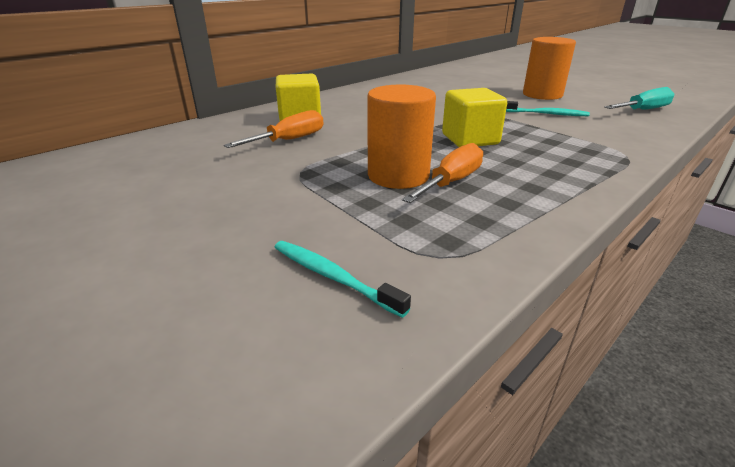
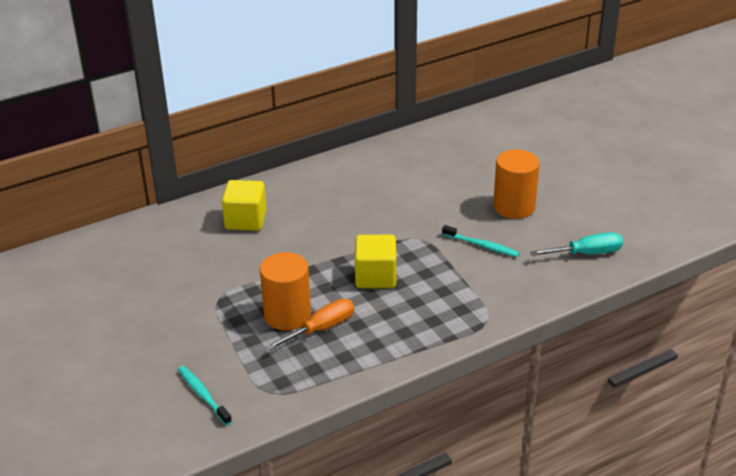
camera: 15 degrees right, 5 degrees up
orange screwdriver [223,110,324,148] -> none

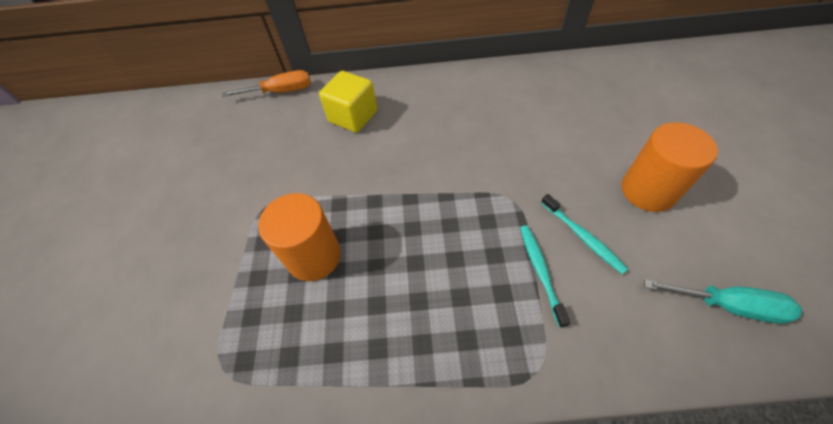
camera: 30 degrees right, 20 degrees up
turquoise toothbrush [178,366,232,425] -> turquoise toothbrush moved to [520,226,571,328]
orange screwdriver [266,299,354,351] -> orange screwdriver moved to [222,70,311,97]
yellow cube [355,235,396,288] -> none

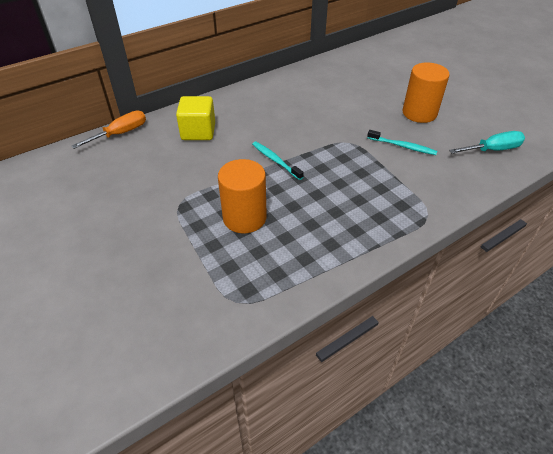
camera: 35 degrees left, 10 degrees down
turquoise toothbrush [520,226,571,328] -> turquoise toothbrush moved to [252,141,304,180]

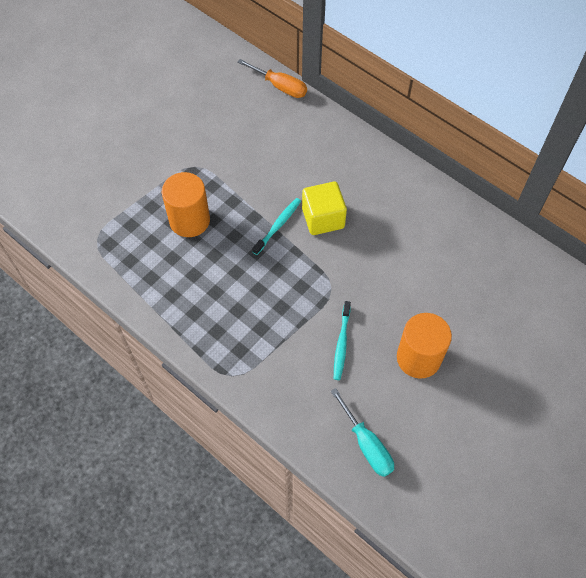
camera: 75 degrees right, 15 degrees up
yellow cube [176,96,215,140] -> yellow cube moved to [302,182,347,235]

